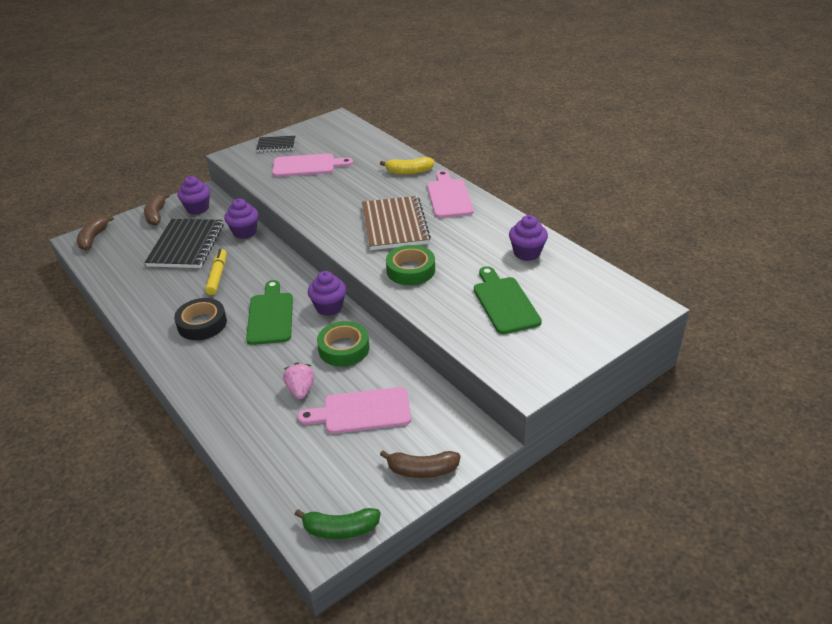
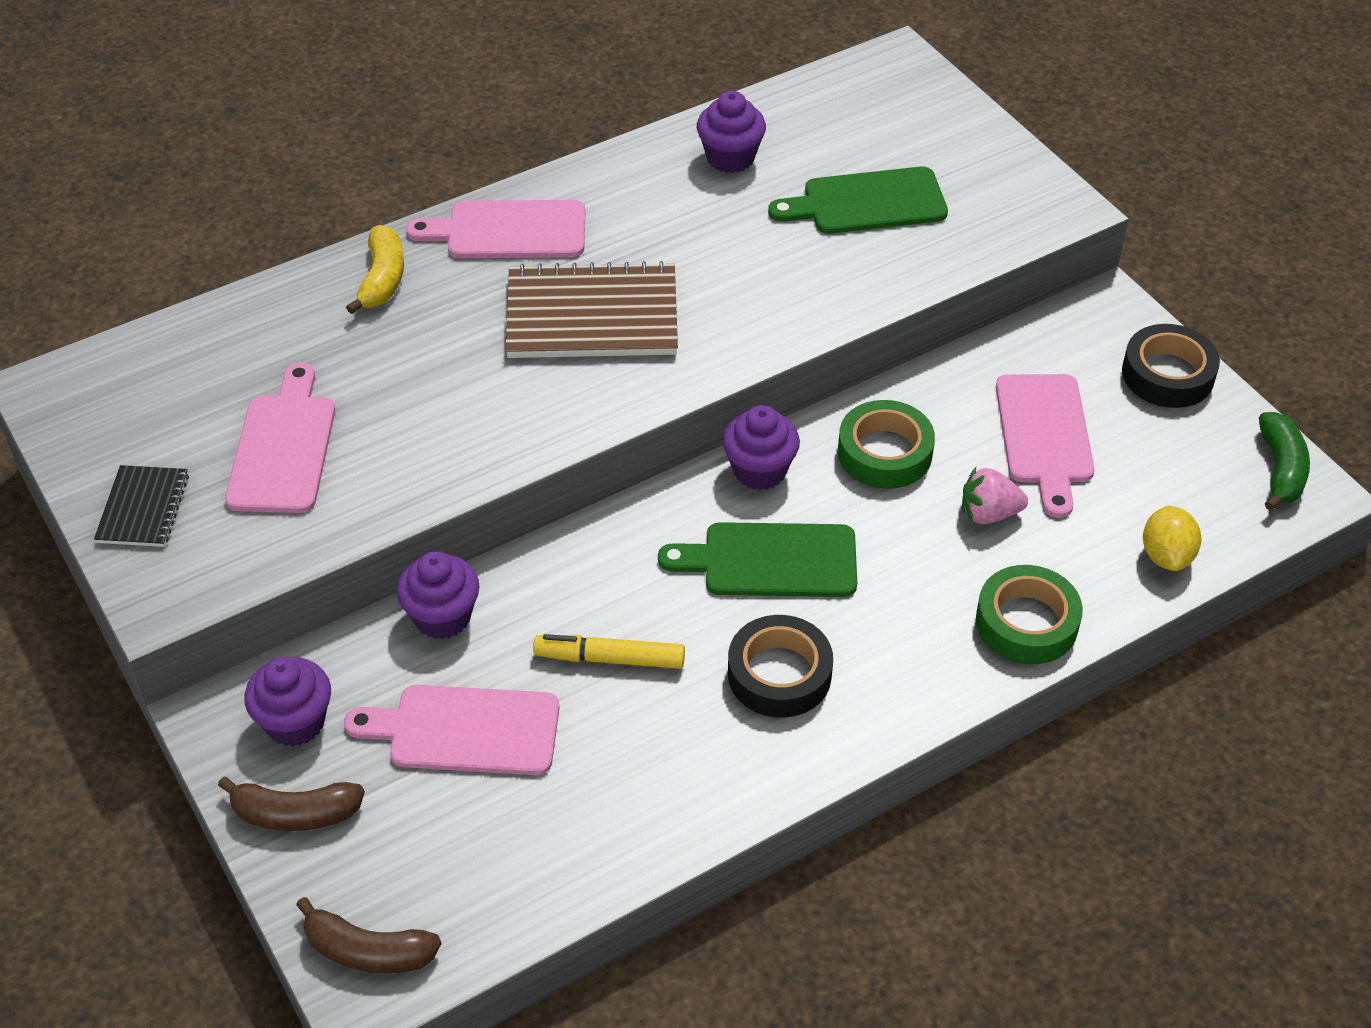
camera: 85 degrees left, 10 degrees up
black notebook [145,219,224,268] -> pink cutting board [344,685,560,775]
brown banana [380,450,460,478] -> black tape [1122,324,1220,408]
green tape [386,245,435,285] -> green tape moved to [976,565,1083,664]
none -> yellow lemon [1143,506,1201,571]

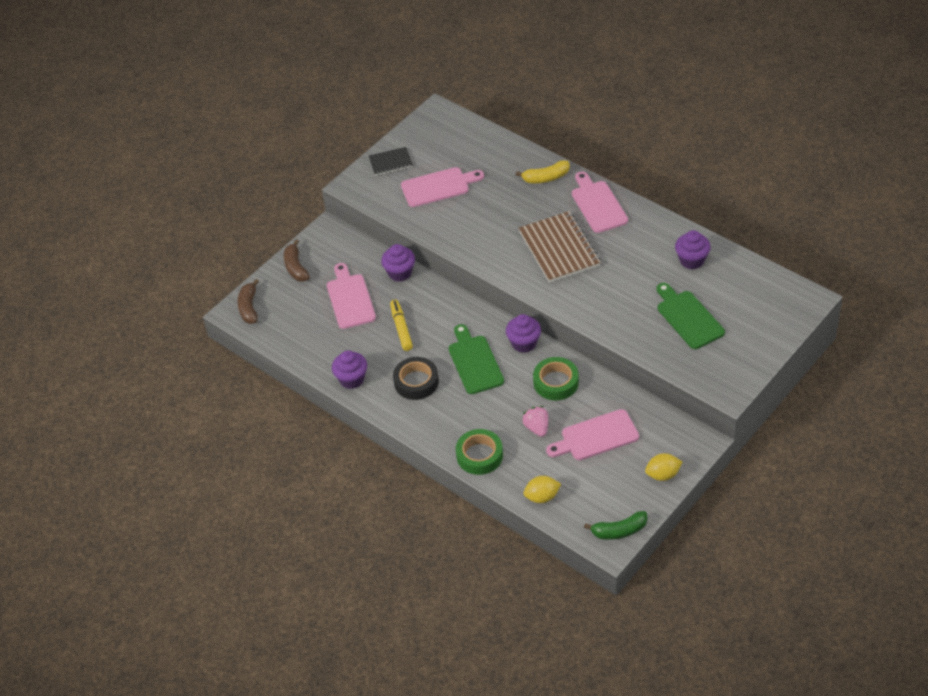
camera: 75 degrees right, 0 degrees up
purple cupcake [244,657,331,747] -> purple cupcake moved to [332,350,367,389]
black tape [1122,324,1220,408] -> yellow lemon [645,453,682,481]

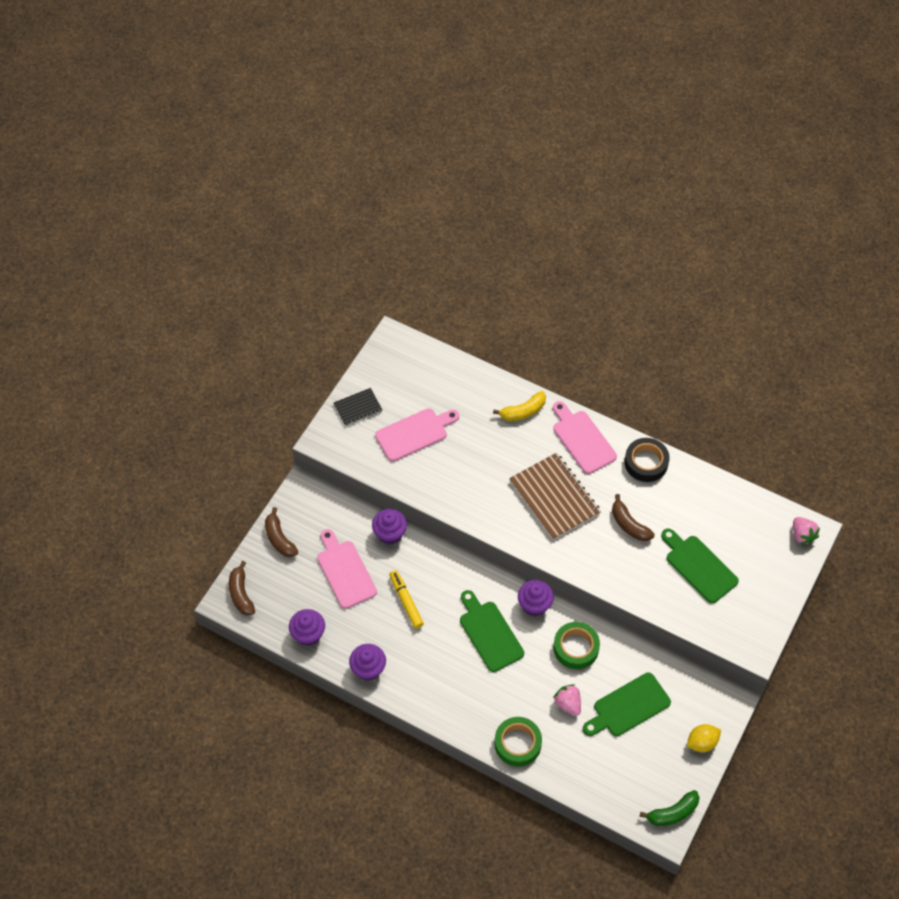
camera: 15 degrees left, 10 degrees up
black tape [393,357,439,400] -> black tape moved to [624,438,670,482]
yellow lemon [523,476,561,503] -> none
pink cutting board [546,409,639,460] -> green cutting board [583,673,671,736]
purple cupcake [675,230,711,269] -> purple cupcake moved to [289,609,325,646]
none -> brown banana [612,494,654,541]
none -> pink strawberry [793,517,820,545]

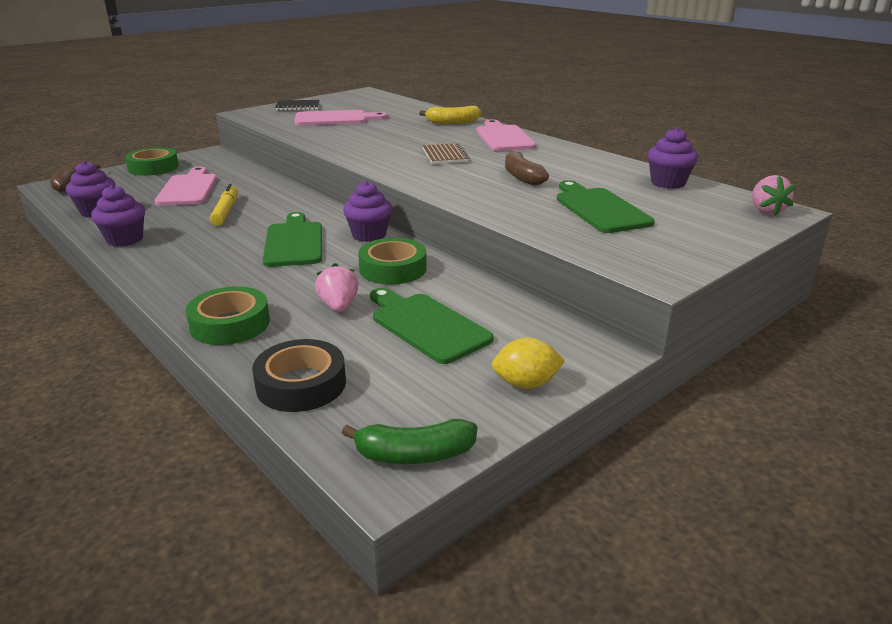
camera: 20 degrees right, 30 degrees down
brown banana [265,507,298,557] -> green tape [125,147,179,176]
purple cupcake [372,509,407,545] -> purple cupcake moved to [647,127,698,189]
brown notebook [509,453,601,540] -> brown notebook [423,143,469,164], size x0.53
green cutting board [583,673,671,736] -> green cutting board turned 60 degrees clockwise [370,288,494,364]
black tape [624,438,670,482] -> black tape moved to [252,339,346,412]

